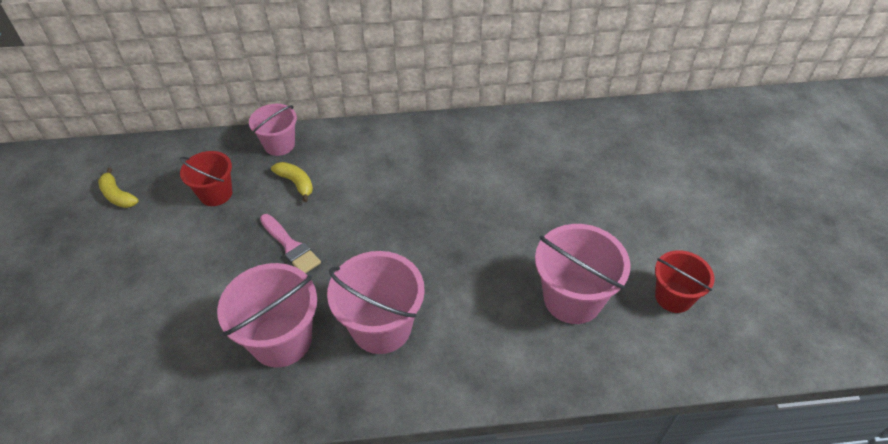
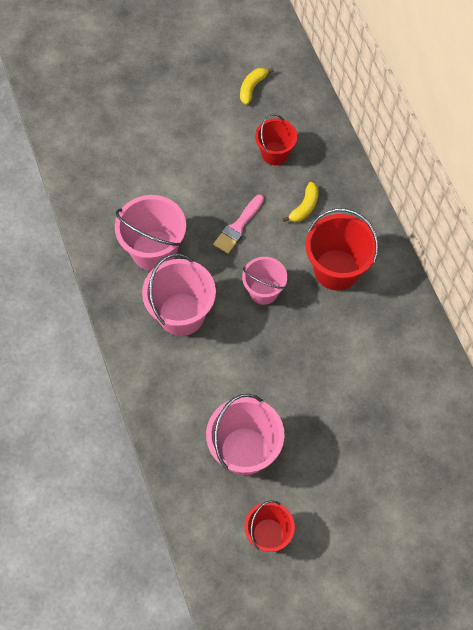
camera: 75 degrees right, 15 degrees up
pink bucket [249,104,297,156] -> pink bucket moved to [242,257,287,305]
none -> red bucket [305,208,378,290]

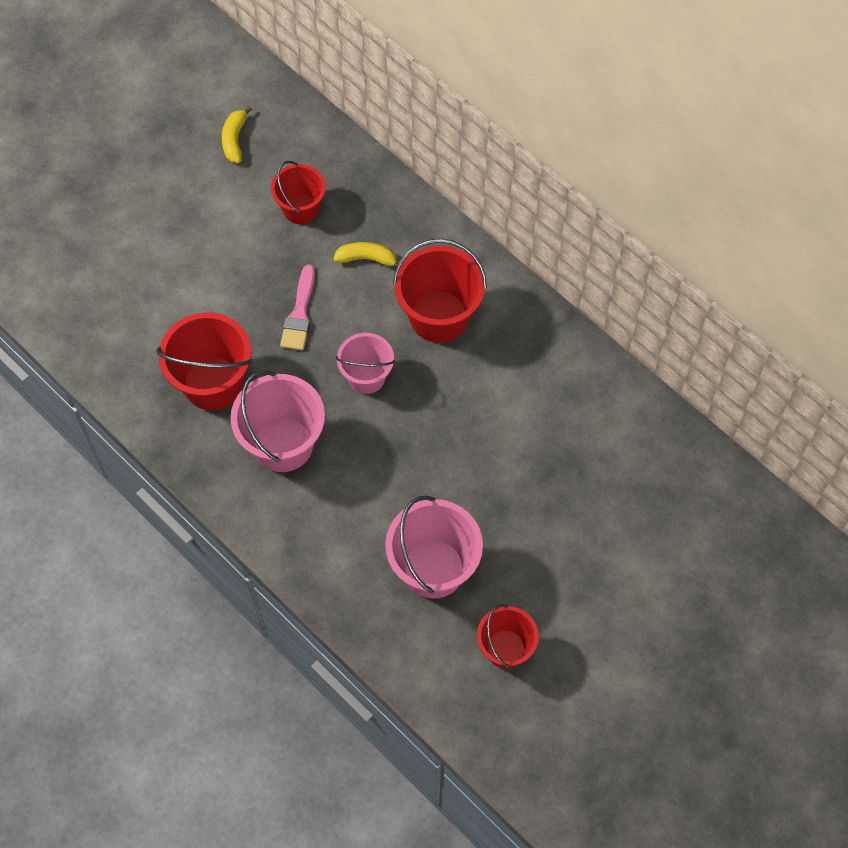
camera: 25 degrees left, 0 degrees up
pink bucket [115,195,186,271] -> red bucket [156,312,252,410]
yellow banana [282,182,319,222] -> yellow banana turned 90 degrees counterclockwise [333,242,398,268]

